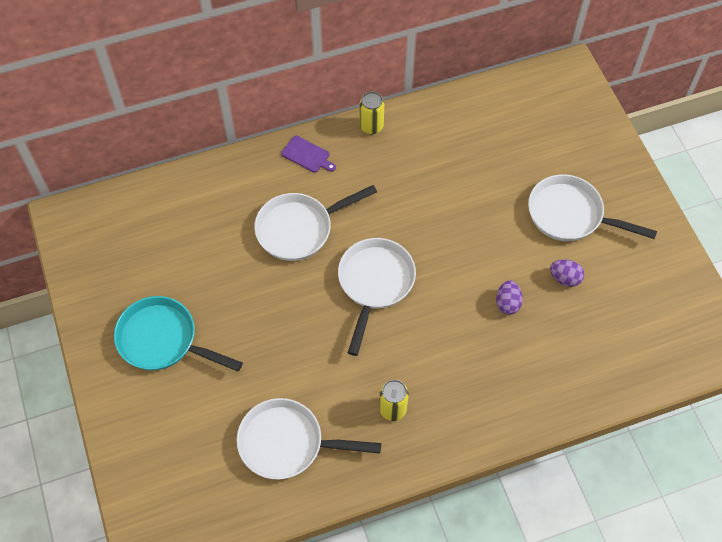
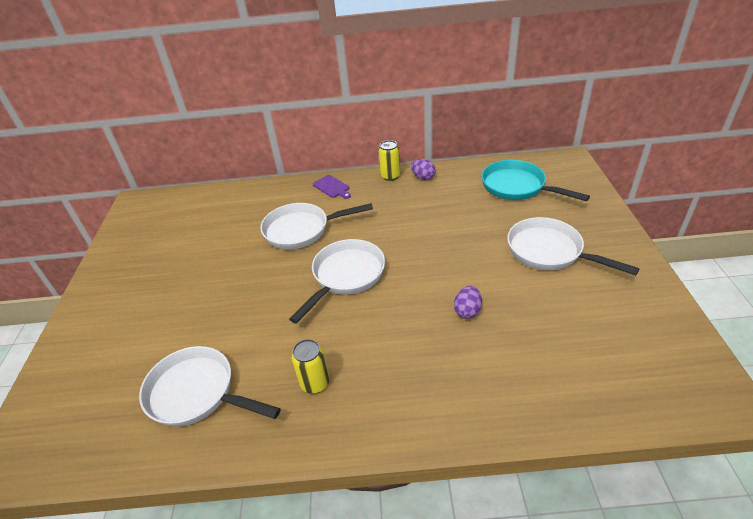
camera: 20 degrees right, 20 degrees down
turquoise pan [114,296,243,371] -> turquoise pan moved to [481,160,590,201]
purple egg [550,259,584,287] -> purple egg moved to [411,159,436,180]

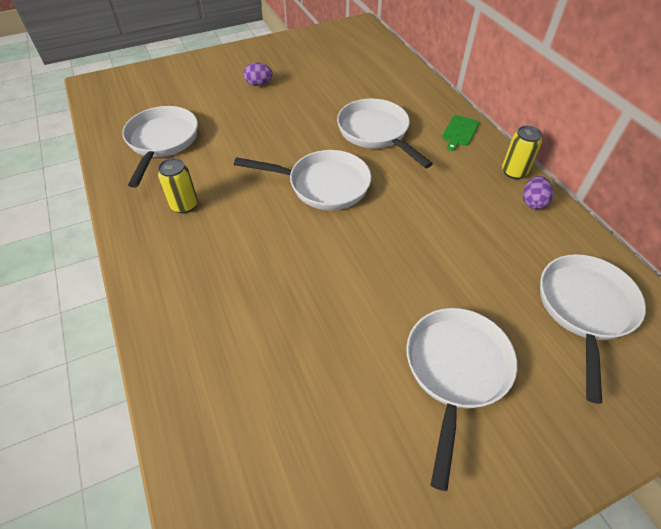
camera: 65 degrees right, 10 degrees up
purple cutting board [313,175,351,199] -> green cutting board [442,115,479,151]
purple egg [454,286,482,319] -> purple egg moved to [244,63,273,86]
turquoise pan [481,160,590,201] -> white pan [540,254,646,404]

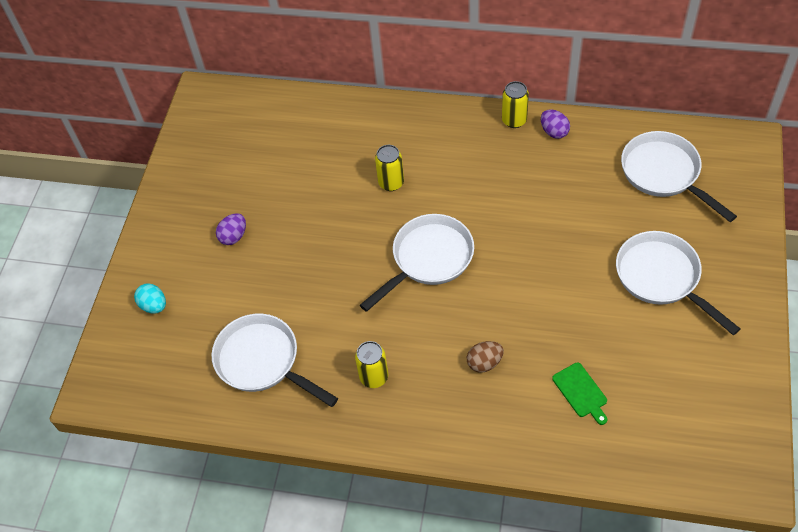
camera: 50 degrees left, 5 degrees up
white pan [337,98,433,168] -> yellow can [375,145,404,191]
green cutting board [442,115,479,151] -> green cutting board moved to [552,363,607,425]
none -> turquoise egg [134,283,166,313]
none -> brown egg [467,341,504,373]

